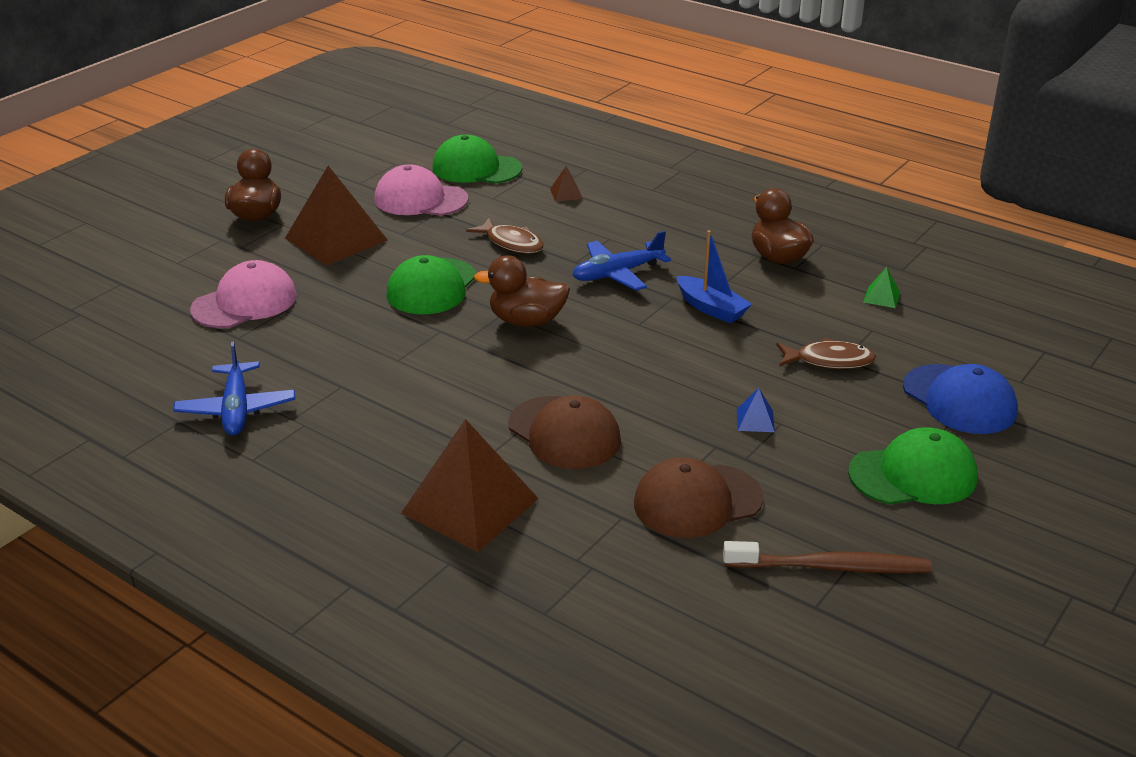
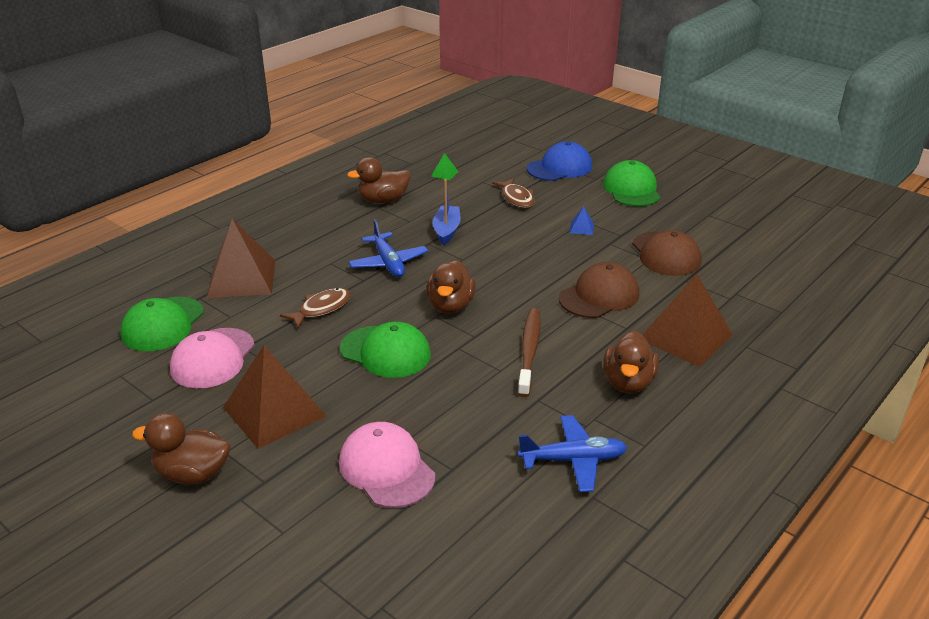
camera: 85 degrees left, 0 degrees up
brown pyramid [550,166,583,202] -> brown pyramid [207,219,275,298], size x2.47
blue boat [676,230,752,323] -> blue boat turned 45 degrees counterclockwise [433,179,461,245]
brown toothbrush [723,541,932,574] -> brown toothbrush moved to [518,308,540,397]
brown fish [776,338,876,369] -> brown fish turned 150 degrees clockwise [492,178,535,208]
none -> brown duck [603,331,659,393]

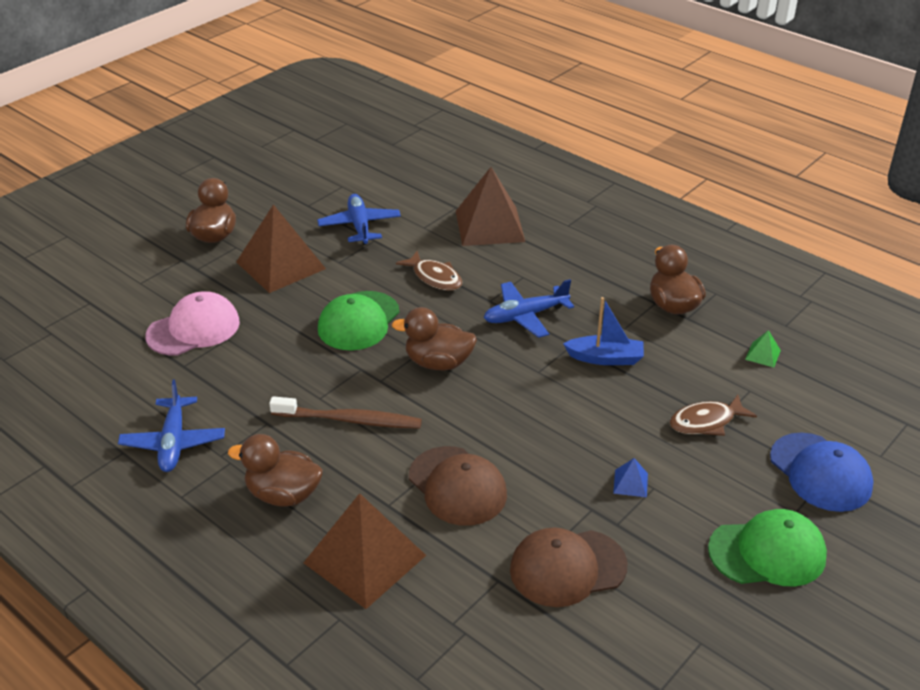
camera: 90 degrees right, 5 degrees up
green cap [121,297,204,351] -> none
pink cap [170,328,255,388] -> blue plane [317,194,401,245]

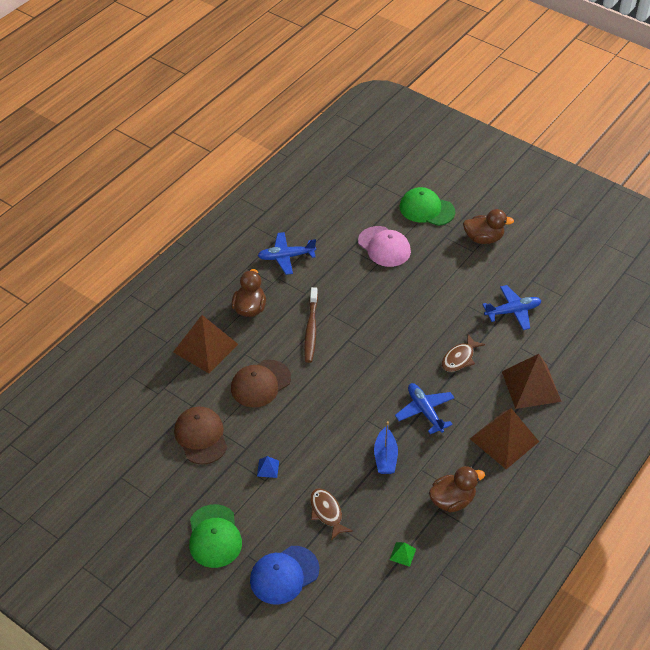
camera: 85 degrees right, 10 degrees up
brown pyramid [236,204,326,293] -> brown pyramid moved to [470,408,539,469]
green cap [318,291,399,350] -> green cap moved to [400,187,455,226]
brown duck [392,307,477,370] -> none

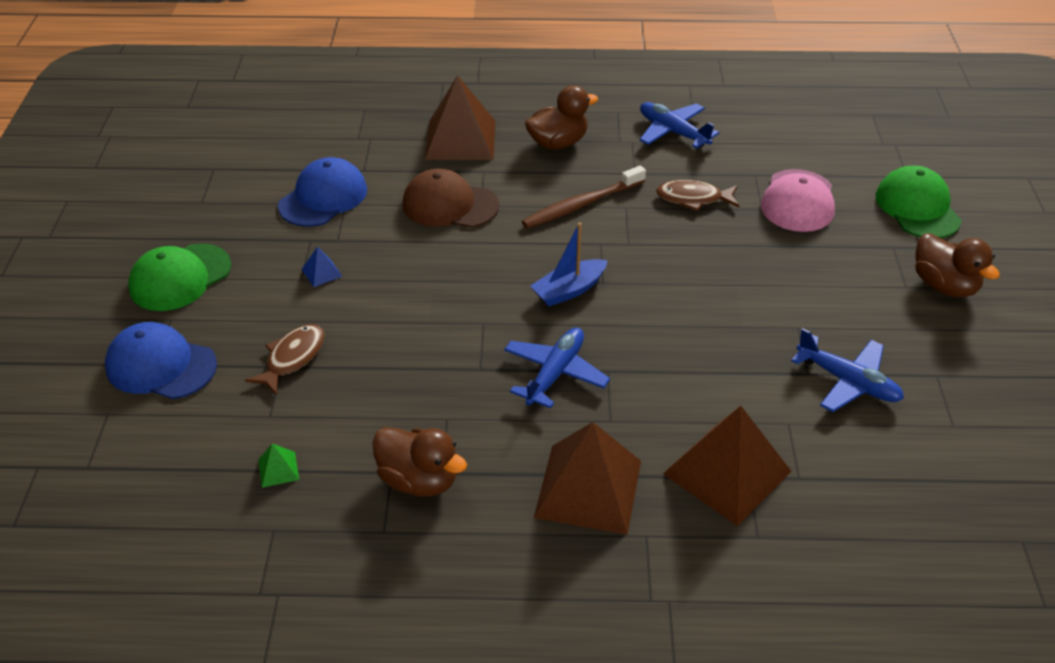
camera: 55 degrees right, 5 degrees down
brown cap [174,407,227,464] -> blue cap [278,157,367,227]
blue boat [374,421,398,474] -> blue boat moved to [530,222,608,307]
brown fish [442,334,485,372] -> brown fish moved to [656,180,739,211]

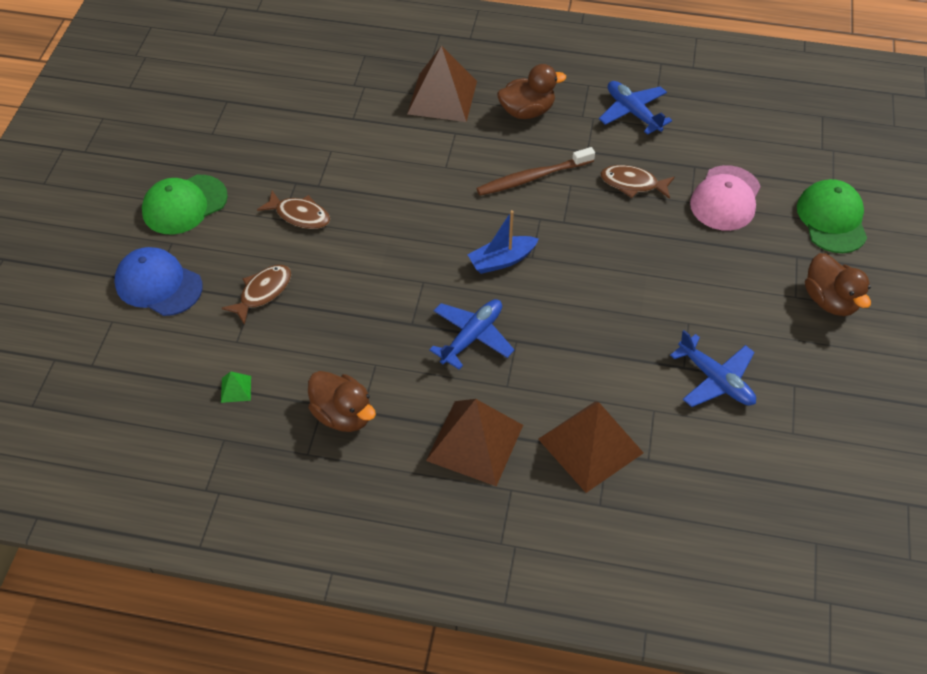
camera: 10 degrees right, 10 degrees up
blue cap [278,157,367,227] -> none
blue pyramid [302,247,342,287] -> brown fish [257,190,330,229]
brown cap [402,169,499,228] -> none

